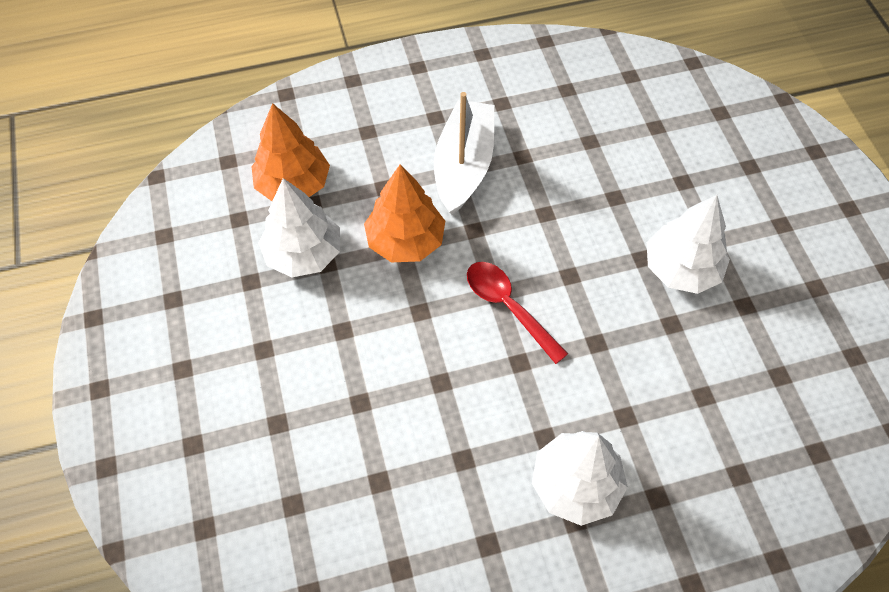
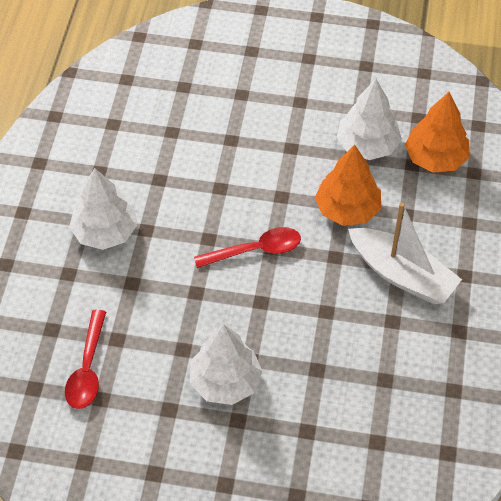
camera: 115 degrees right, 5 degrees down
none -> red spoon [65,310,106,409]

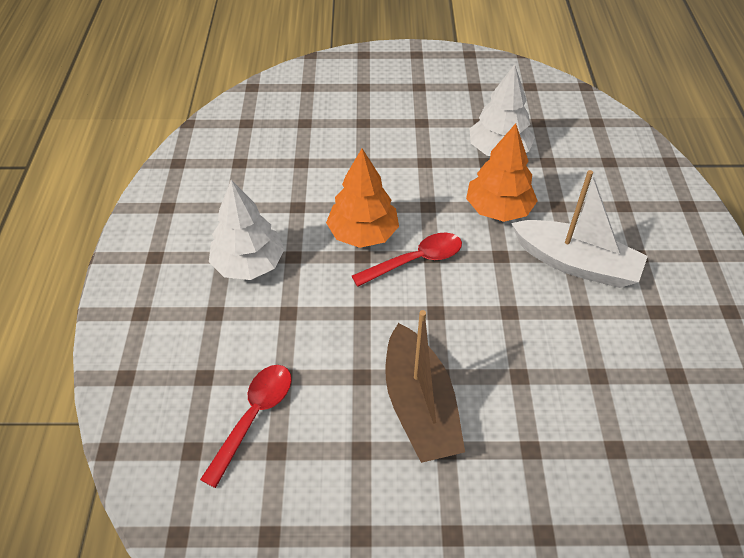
camera: 10 degrees left, 5 degrees down
red spoon [65,310,106,409] -> red spoon turned 150 degrees counterclockwise [200,365,292,488]
white tree [190,324,263,405] -> brown boat [386,310,465,463]
orange tree [405,92,470,173] -> orange tree moved to [326,149,399,248]

